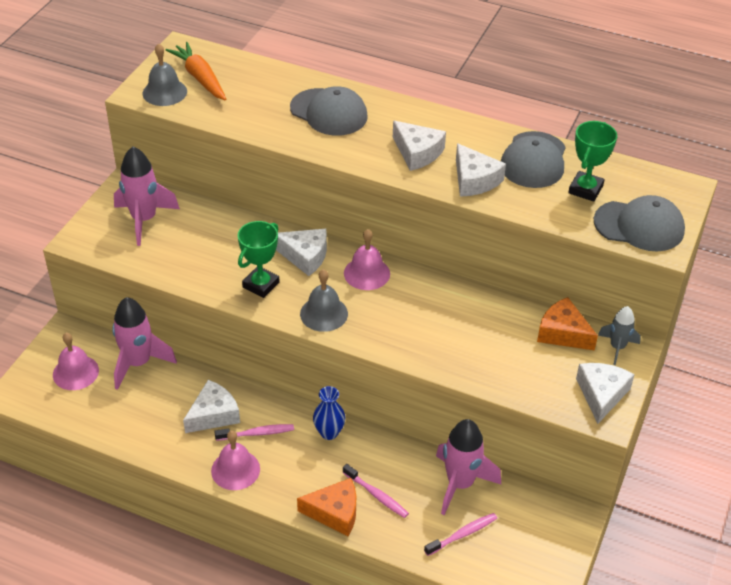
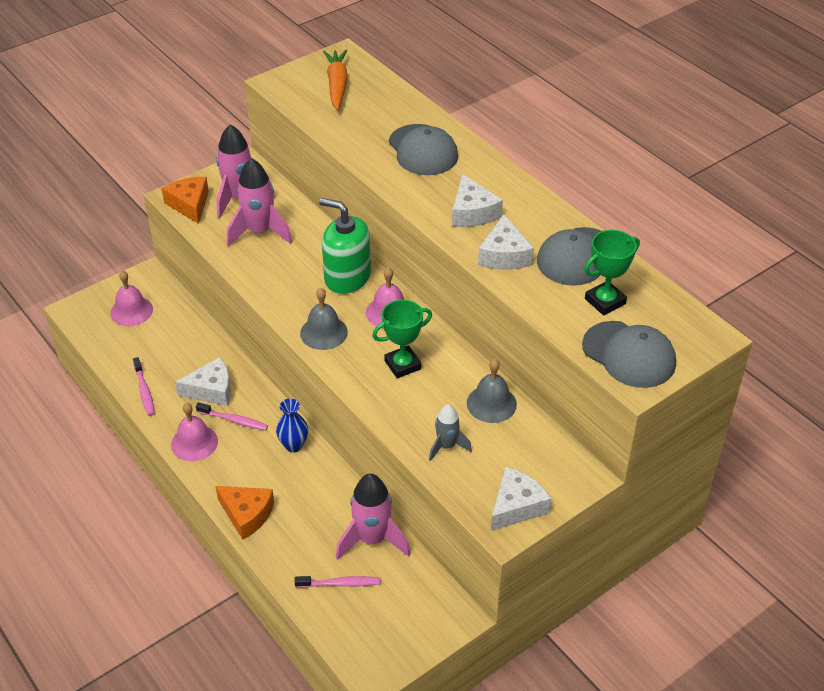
camera: 30 degrees right, 0 degrees up
pink rocket [112,297,177,390] -> pink rocket moved to [227,158,292,246]
grey bell [142,43,187,106] -> grey bell moved to [467,359,517,423]
green trophy [238,221,280,298] -> green trophy moved to [372,300,432,378]
white cheese [276,229,327,276] -> green soap dispenser [319,198,371,294]
pink toothbrush [343,464,409,518] -> pink toothbrush moved to [133,357,155,416]
orange cheese [537,297,598,351] -> orange cheese moved to [161,177,209,224]
grey rocket [598,306,641,365] -> grey rocket moved to [429,405,472,461]

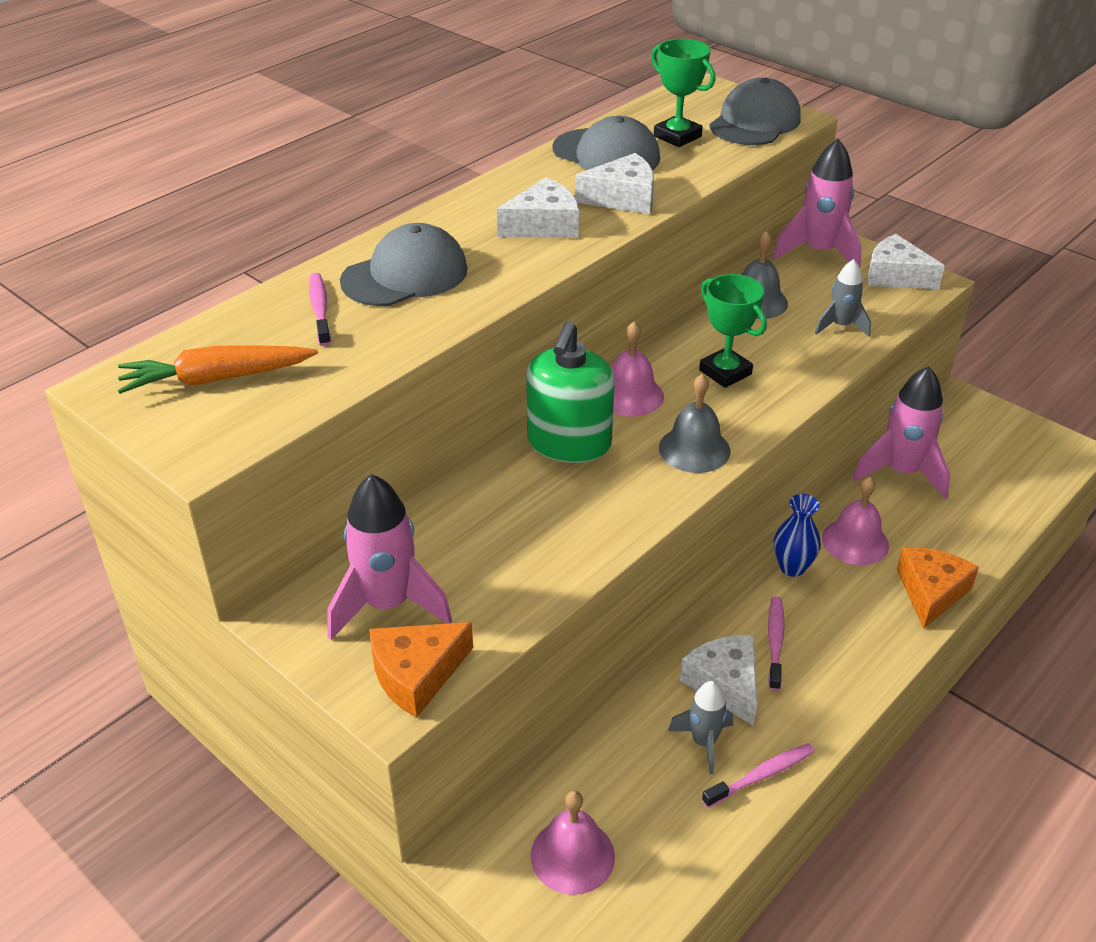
camera: 100 degrees left, 5 degrees down
pink bell [171,403,218,461] -> pink bell moved to [822,477,889,565]
pink rocket [227,158,292,246] -> pink rocket moved to [773,139,862,267]
pink toothbrush [295,576,381,588] -> pink toothbrush moved to [309,273,331,346]
none -> grey rocket [668,681,733,774]

